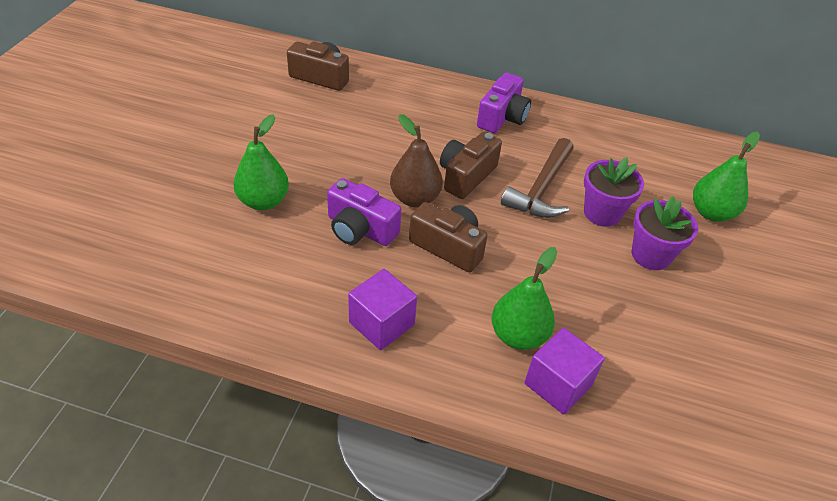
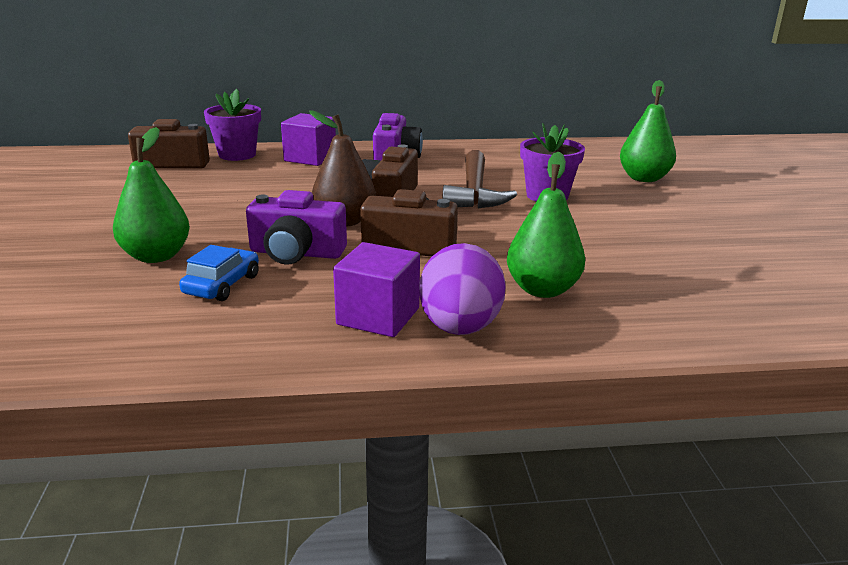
camera: 20 degrees left, 20 degrees down
purple cube [524,328,605,415] -> purple cube moved to [281,113,336,166]
purple flower pot [632,196,698,270] -> purple flower pot moved to [204,89,261,161]
none -> blue car [179,245,259,301]
none -> purple egg [419,243,505,335]

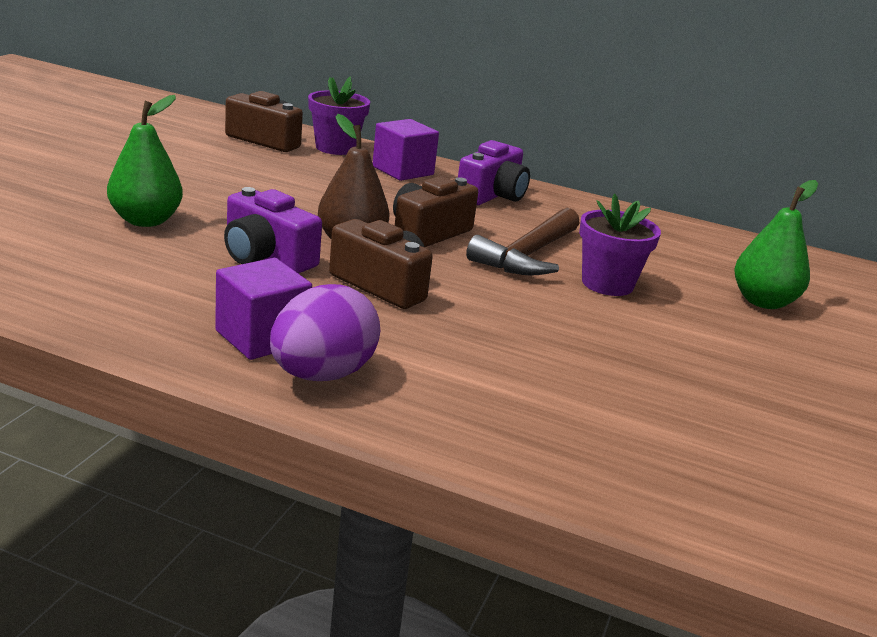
camera: 25 degrees right, 0 degrees up
blue car [179,245,259,301] -> none
green pear [507,152,585,298] -> none

